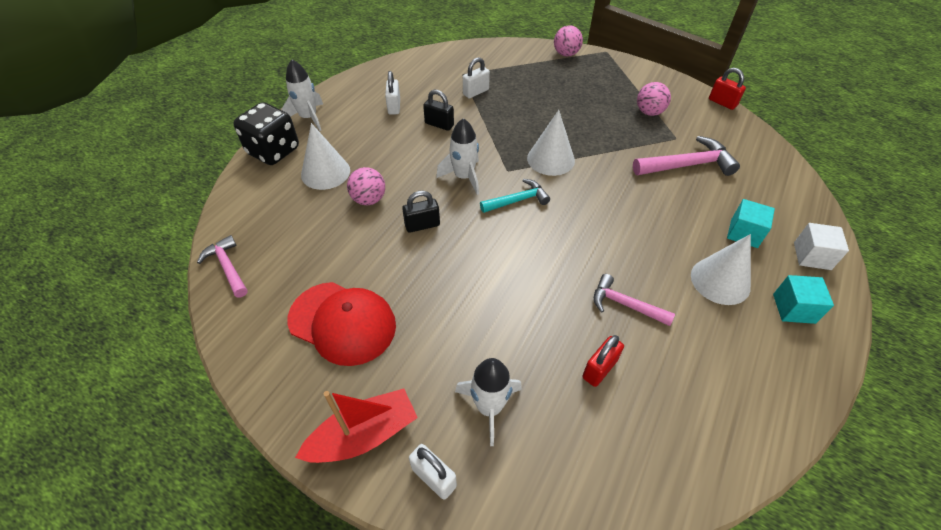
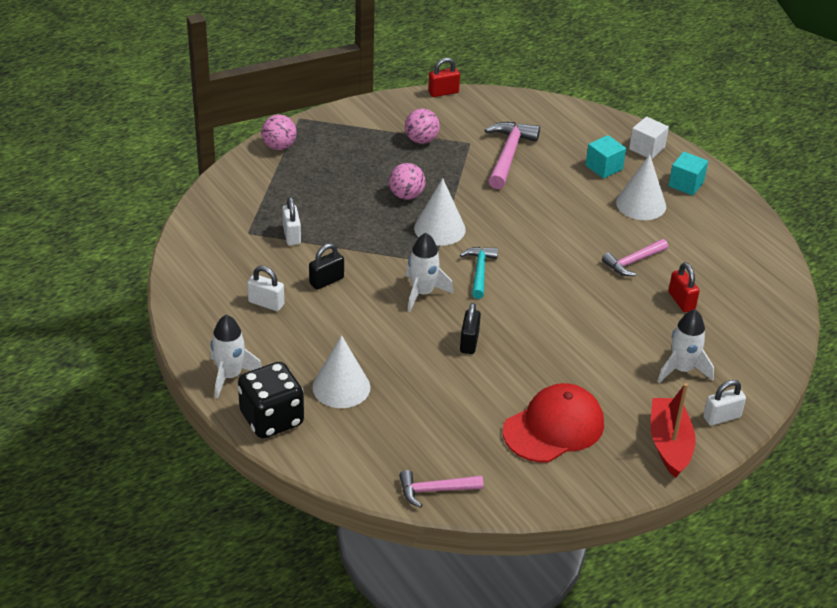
camera: 65 degrees left, 10 degrees down
pink ball [347,167,385,205] -> pink ball moved to [389,163,425,200]

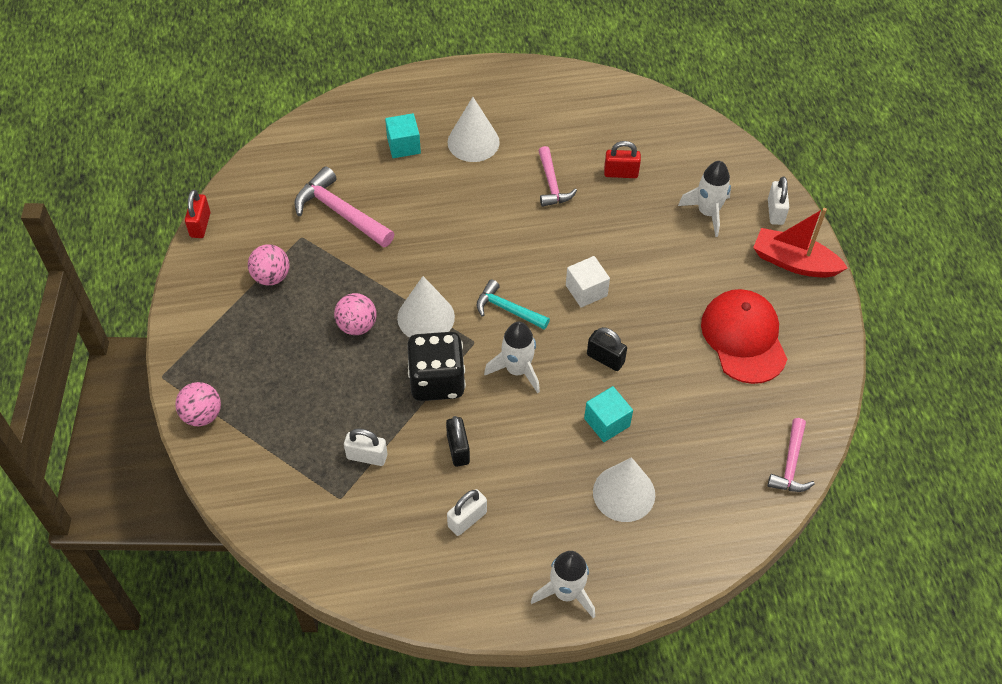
camera: 65 degrees left, 15 degrees up
black dice [238,362,304,438] -> black dice moved to [407,332,466,401]
white cube [629,116,669,159] -> white cube moved to [566,256,610,308]
turquoise cube [668,152,708,196] -> turquoise cube moved to [584,386,633,442]

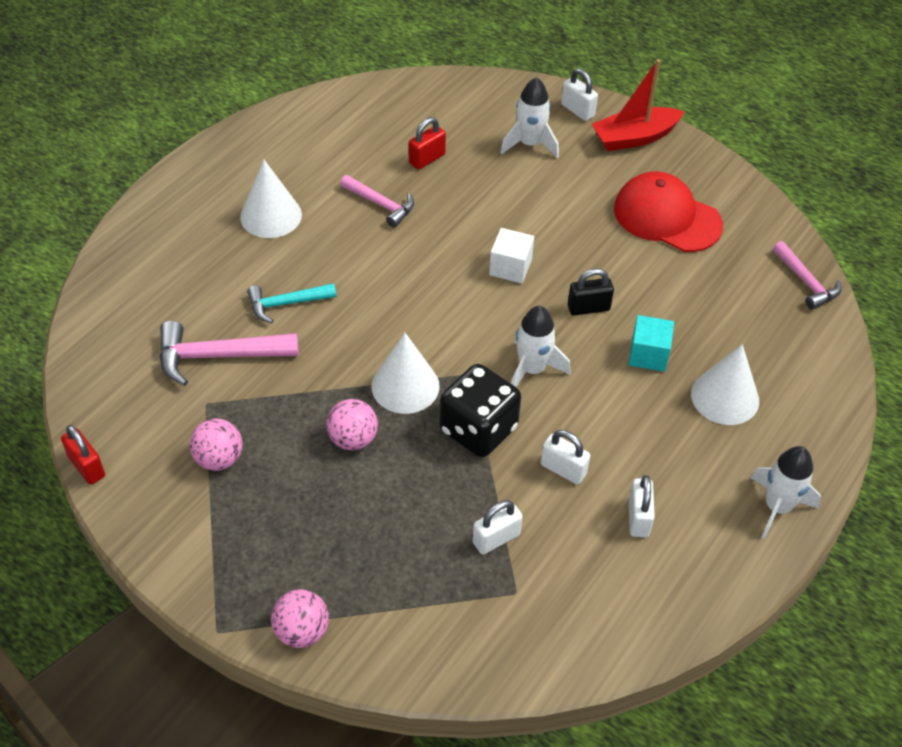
camera: 45 degrees left, 5 degrees down
turquoise cube [385,113,421,158] -> none
black padlock [446,416,470,467] -> white padlock [541,430,590,484]
turquoise hammer [476,279,550,330] -> turquoise hammer moved to [247,283,336,323]

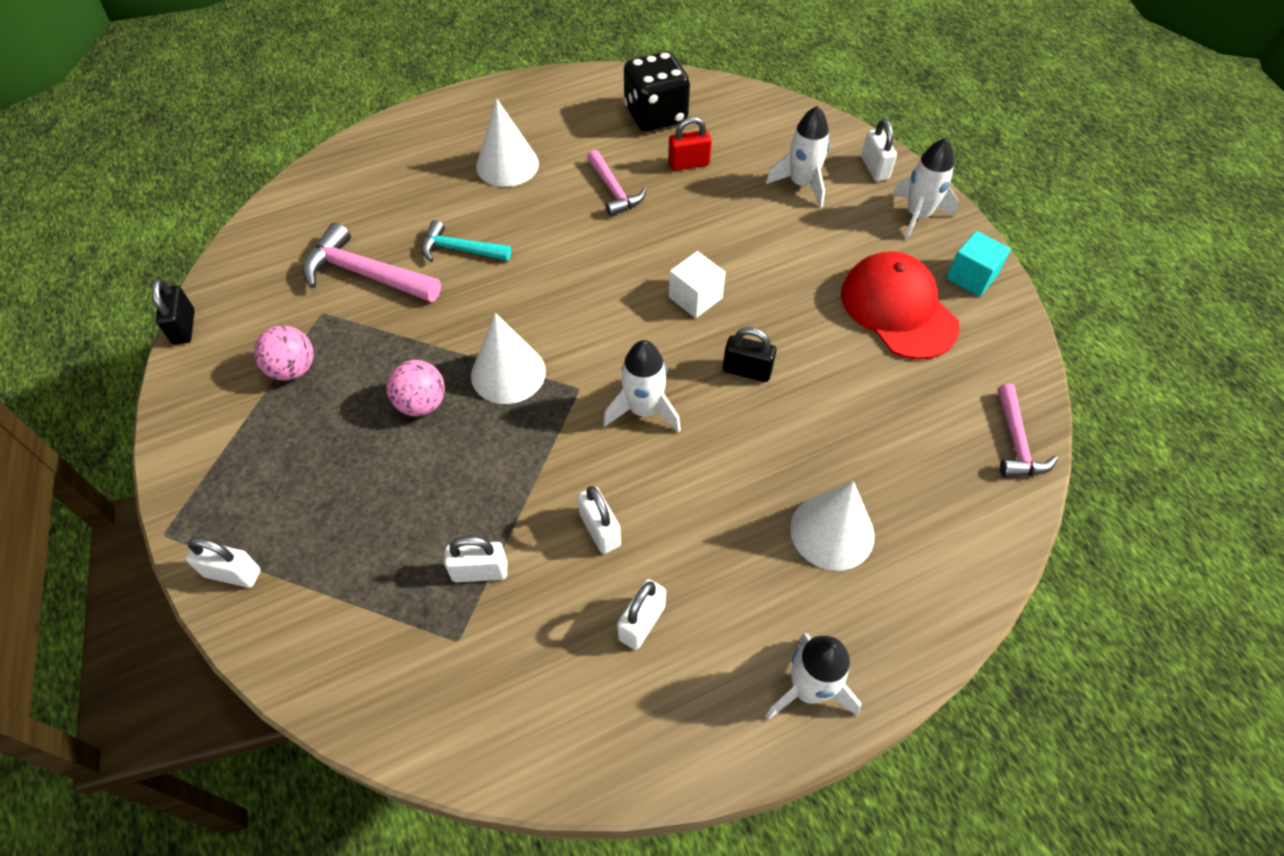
camera: 30 degrees right, 5 degrees up
red padlock [61,425,105,485] -> black padlock [152,278,195,345]
pink ball [271,589,329,648] -> white padlock [185,537,261,588]
black dice [439,364,521,457] -> black dice moved to [624,51,690,131]
red boat [592,59,685,151] -> white rocket [893,138,959,240]
turquoise cube [628,315,674,372] -> turquoise cube moved to [946,231,1011,297]

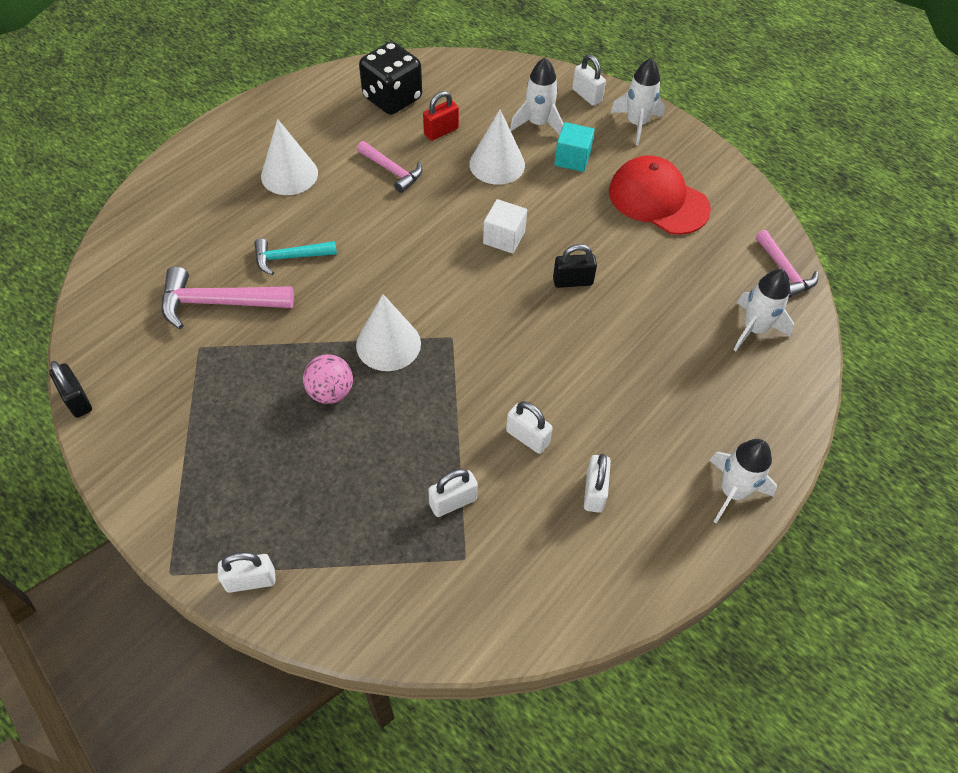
camera: 25 degrees left, 0 degrees up
pink ball [254,325,314,381] -> none
white rocket [603,340,681,433] -> white rocket moved to [734,269,794,351]
white cone [790,481,875,571] -> white cone moved to [469,109,525,185]
turquoise cube [946,231,1011,297] -> turquoise cube moved to [554,122,595,172]

